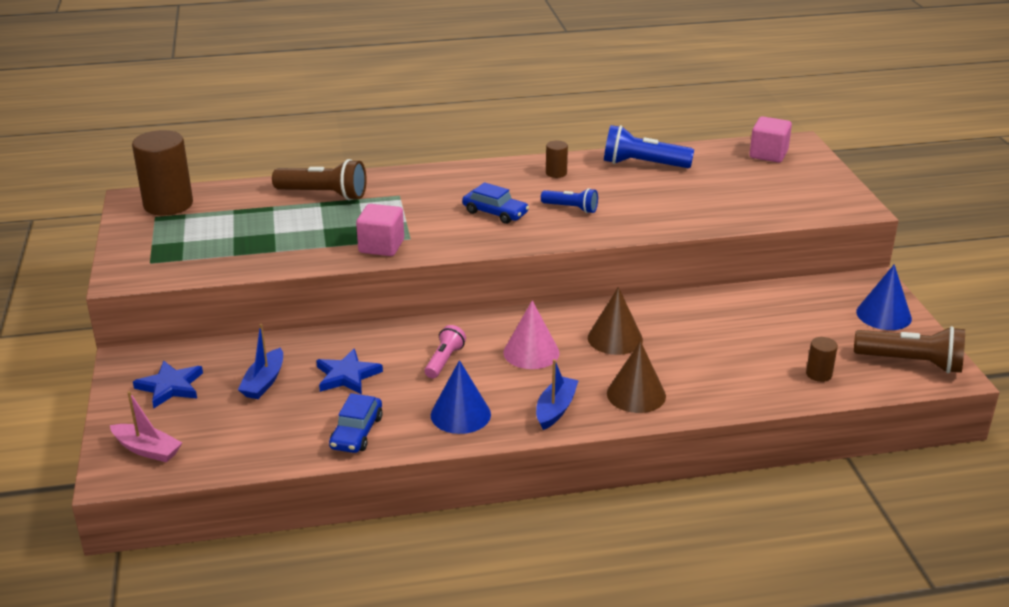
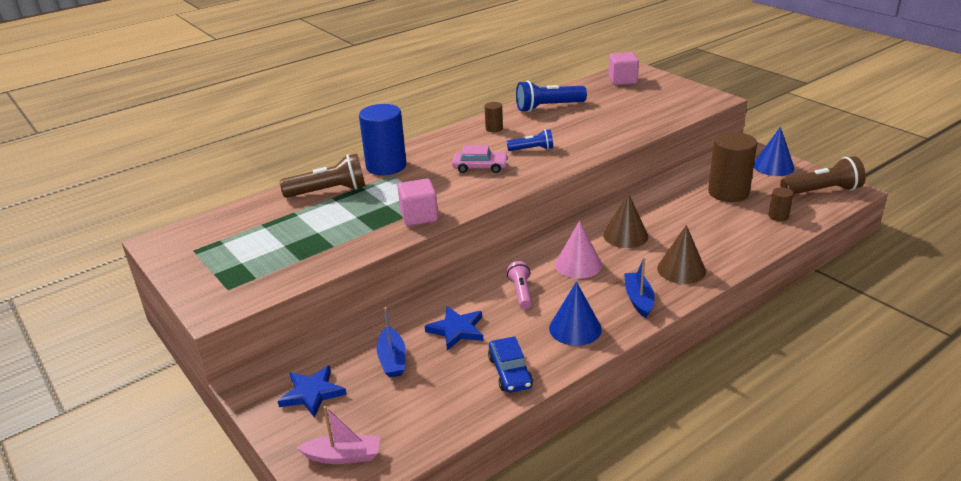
camera: 25 degrees left, 0 degrees up
brown cylinder [132,130,193,216] -> brown cylinder moved to [708,132,757,202]
blue car [462,182,529,224] -> pink car [452,145,509,173]
none -> blue cylinder [359,104,406,175]

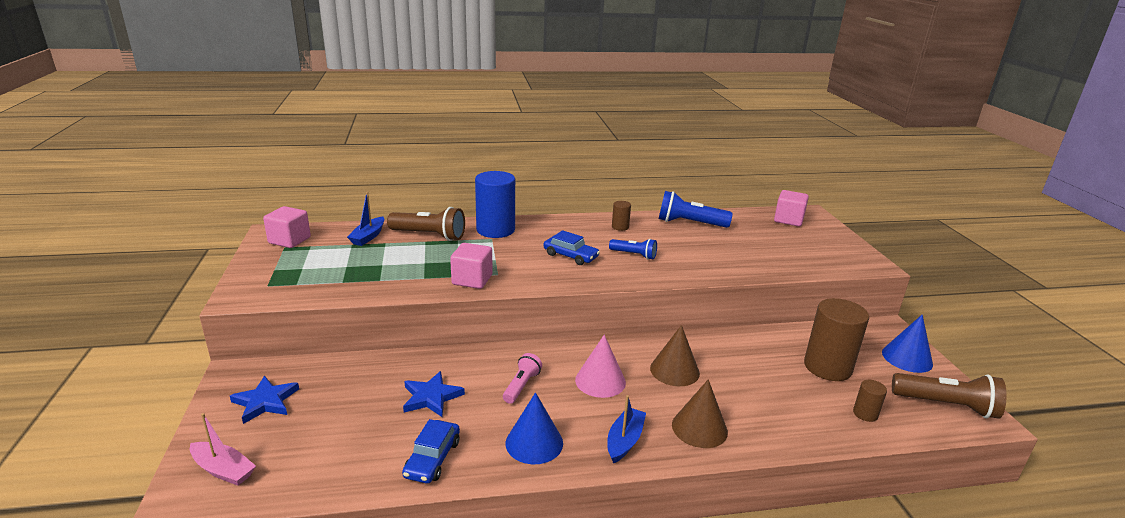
camera: 25 degrees right, 5 degrees down
blue boat [377,307,406,378] -> blue boat moved to [347,192,384,246]
pink car [452,145,509,173] -> blue car [544,230,600,265]
none -> pink cube [263,206,311,248]

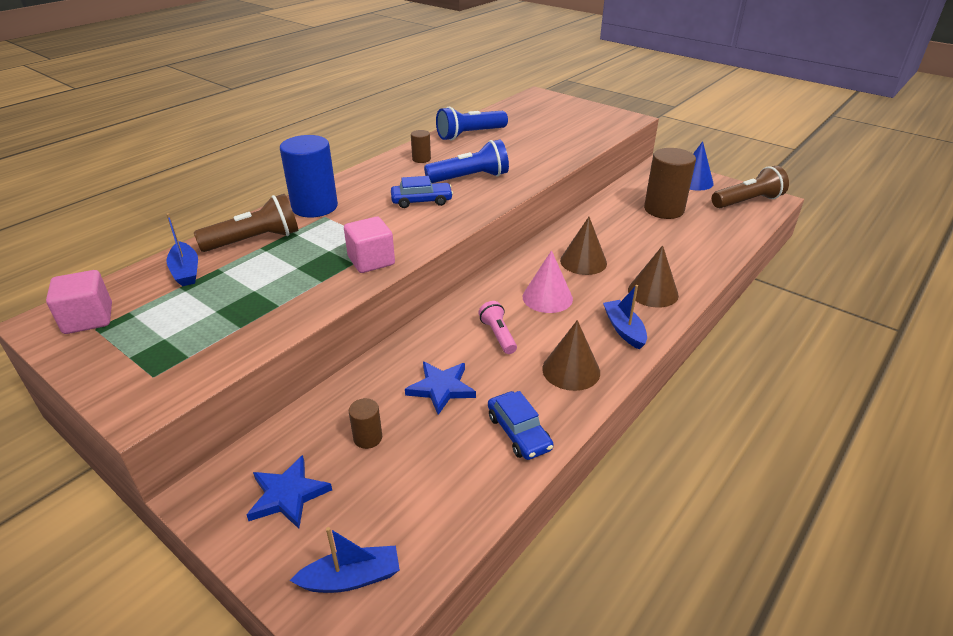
camera: 40 degrees left, 10 degrees up
pink boat [190,413,256,486] -> blue boat [289,527,400,593]
blue cone [506,392,563,464] -> brown cone [542,320,600,391]
blue flashlight [609,239,657,260] -> blue flashlight [424,139,509,183], size x1.67
pink cube [774,190,809,227] -> none
brown cylinder [853,380,887,422] -> brown cylinder moved to [349,398,382,449]

